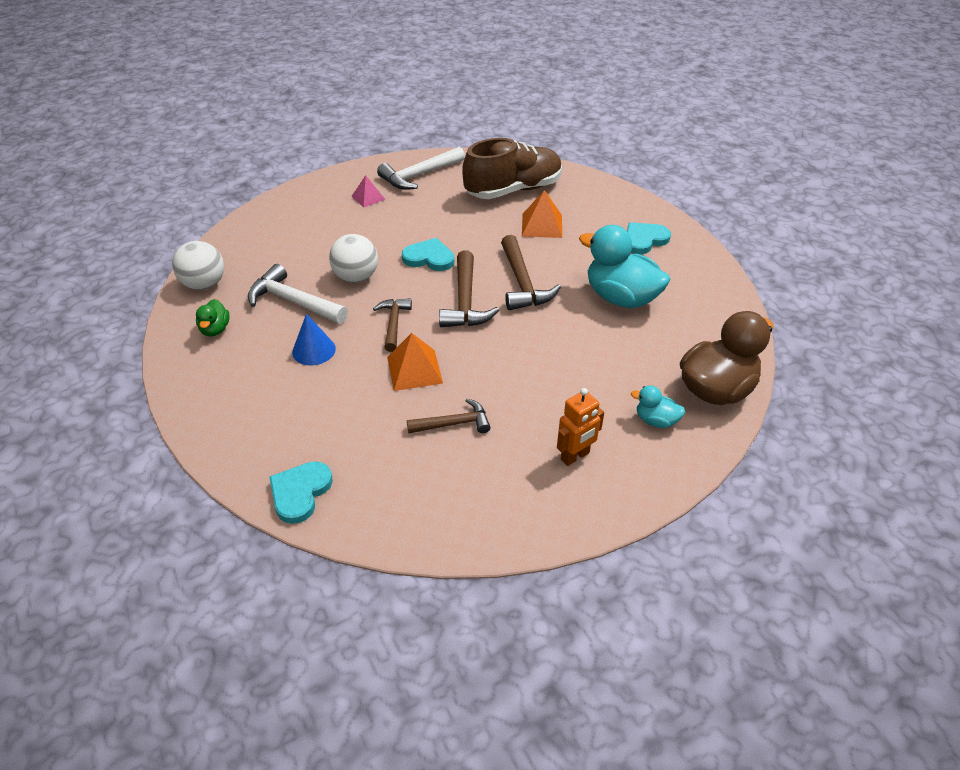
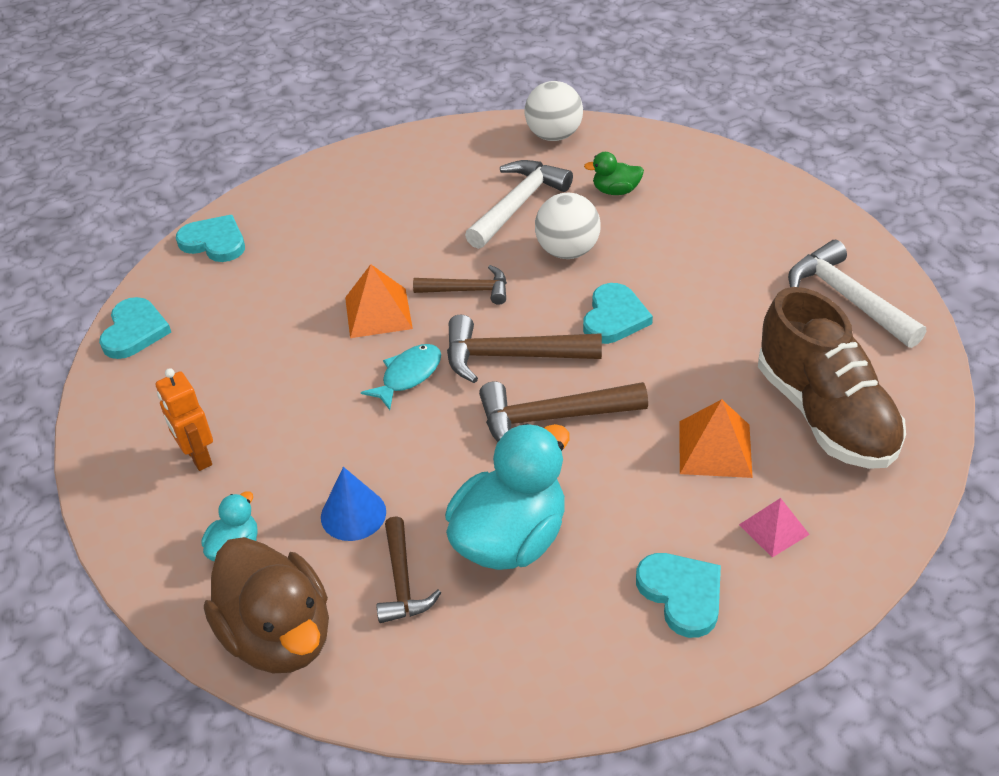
camera: 95 degrees right, 0 degrees up
green duck [196,299,230,337] -> green duck moved to [584,152,644,195]
blue cone [292,314,336,365] -> blue cone moved to [321,467,386,541]
pink pyramid [351,175,386,208] -> pink pyramid moved to [739,498,810,557]
brown hammer [407,399,491,433] -> brown hammer moved to [376,516,441,623]
none -> turquoise heart [99,297,171,359]
none -> turquoise fish [361,344,441,410]

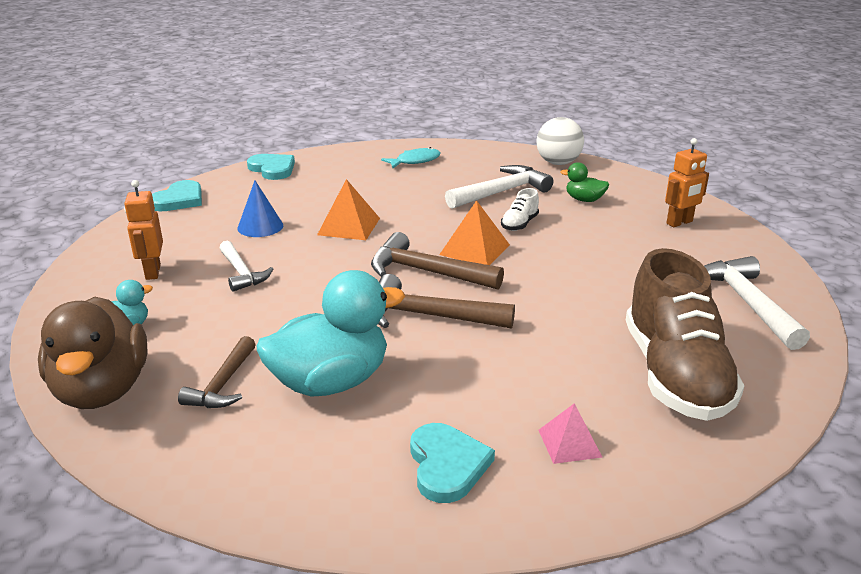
camera: 20 degrees right, 15 degrees down
blue cone [321,467,386,541] -> blue cone moved to [238,180,283,237]
turquoise fish [361,344,441,410] -> turquoise fish moved to [381,147,441,168]
brown hammer [413,265,507,305] -> none
white ball [535,193,601,259] -> white shoe [501,188,539,231]
turquoise heart [583,283,653,344] -> none
orange pyramid [680,399,753,478] -> orange pyramid moved to [439,200,510,265]
none -> white hammer [219,241,273,292]
none -> orange robot [665,138,709,227]

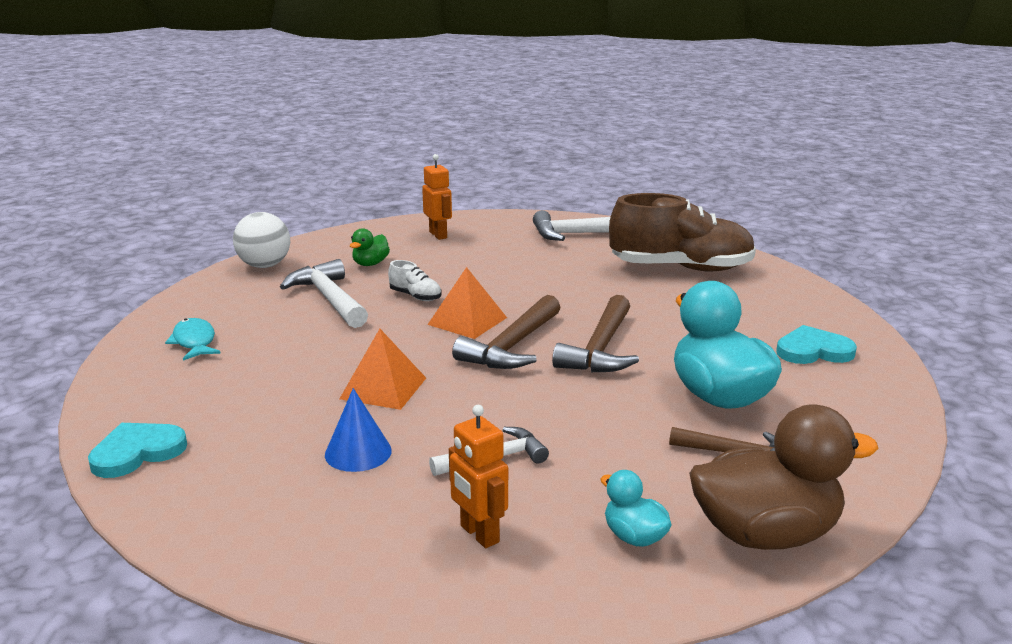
camera: 85 degrees left, 5 degrees down
orange robot [124,180,163,280] -> orange robot turned 60 degrees clockwise [449,405,508,548]
turquoise heart [152,180,202,211] -> none
pink pyramid [538,403,602,464] -> none

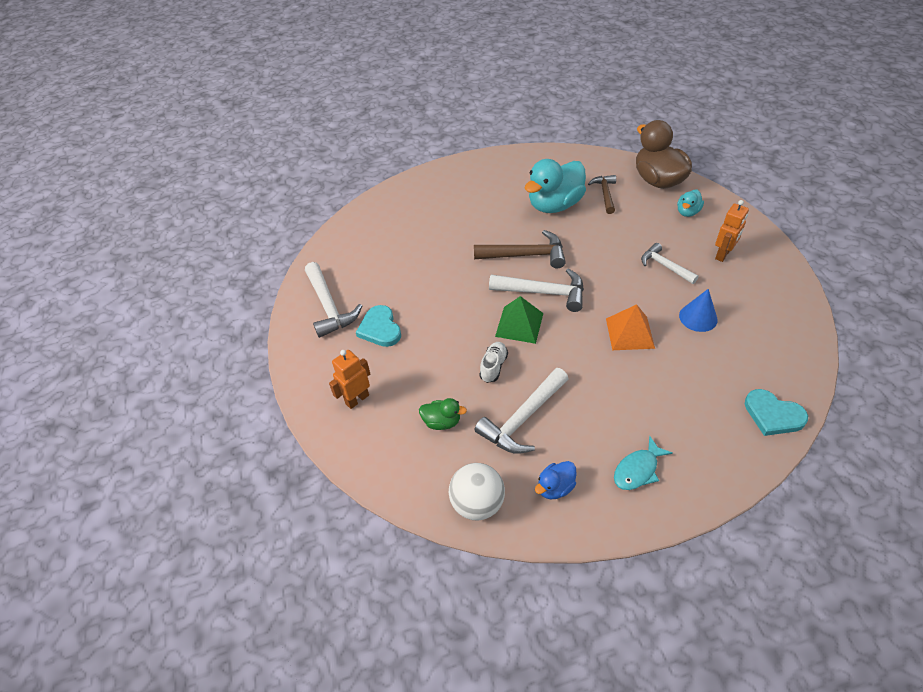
camera: 105 degrees left, 25 degrees up
orange pyramid [427,267,507,339] -> green pyramid [495,296,543,344]
brown hammer [452,295,561,369] -> white hammer [489,268,584,312]
brown shoe [609,193,756,272] -> none
turquoise heart [776,325,857,364] -> turquoise heart moved to [356,305,401,347]
none -> blue duck [535,461,577,499]

